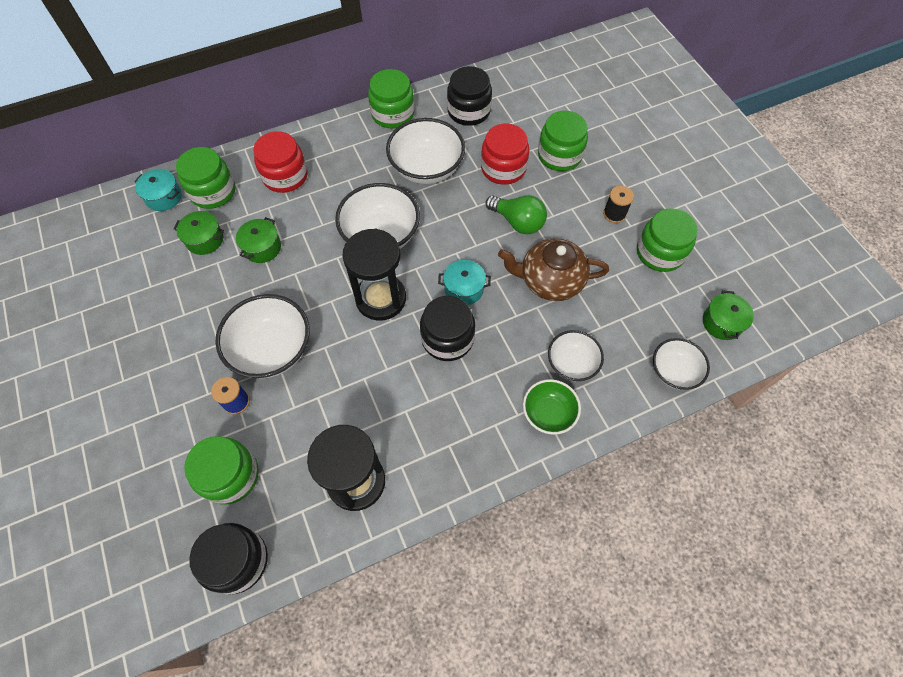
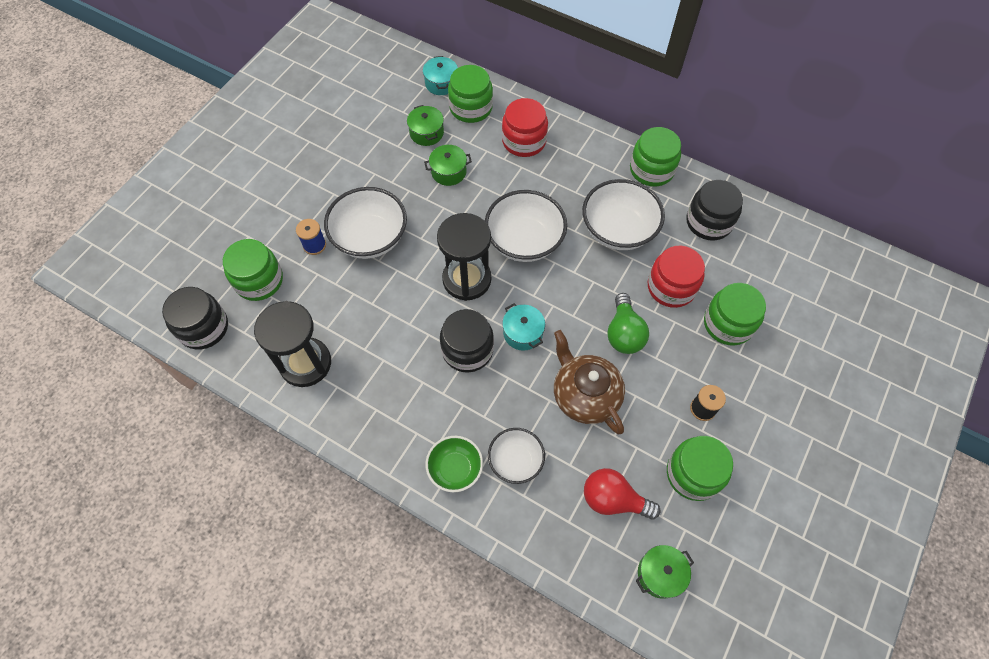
camera: 55 degrees right, 0 degrees up
white bowl [653,338,710,390] -> none
none -> red light bulb [584,468,661,520]

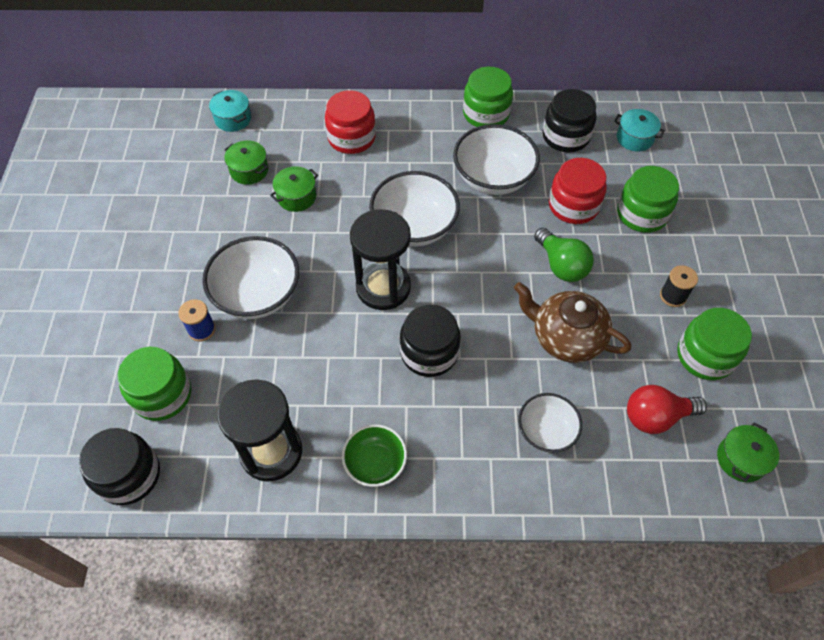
camera: 30 degrees left, 5 degrees down
green bowl [425,436,483,492] -> green bowl moved to [342,424,407,487]
green jar [448,65,493,123] -> none
turquoise pot [502,303,545,351] -> turquoise pot moved to [614,109,665,151]

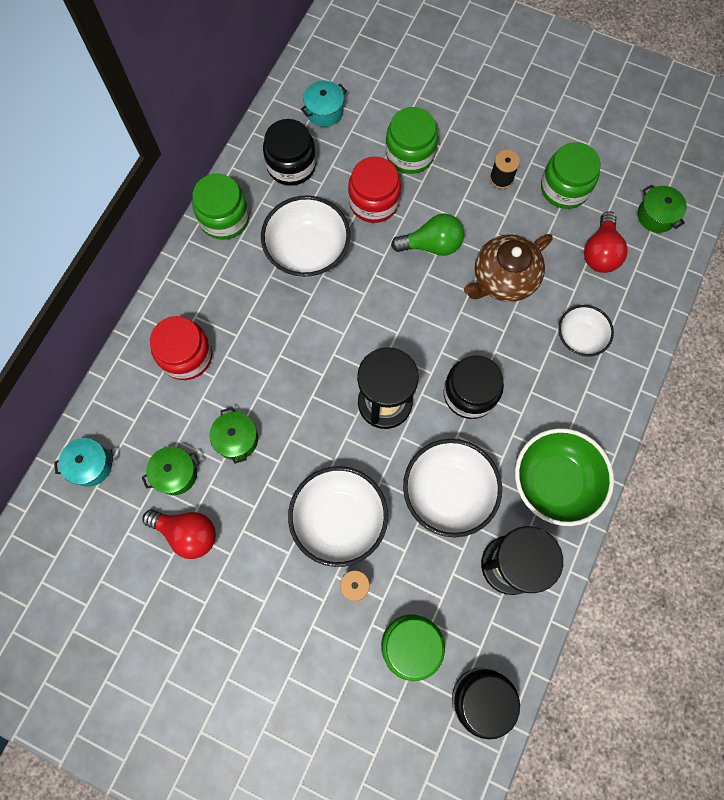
camera: 65 degrees left, 15 degrees up
green bowl [342,424,407,487] -> green bowl [515,428,614,526], size x1.65
white bowl [369,171,460,247] -> white bowl moved to [403,439,502,537]
none -> red light bulb [143,509,216,559]

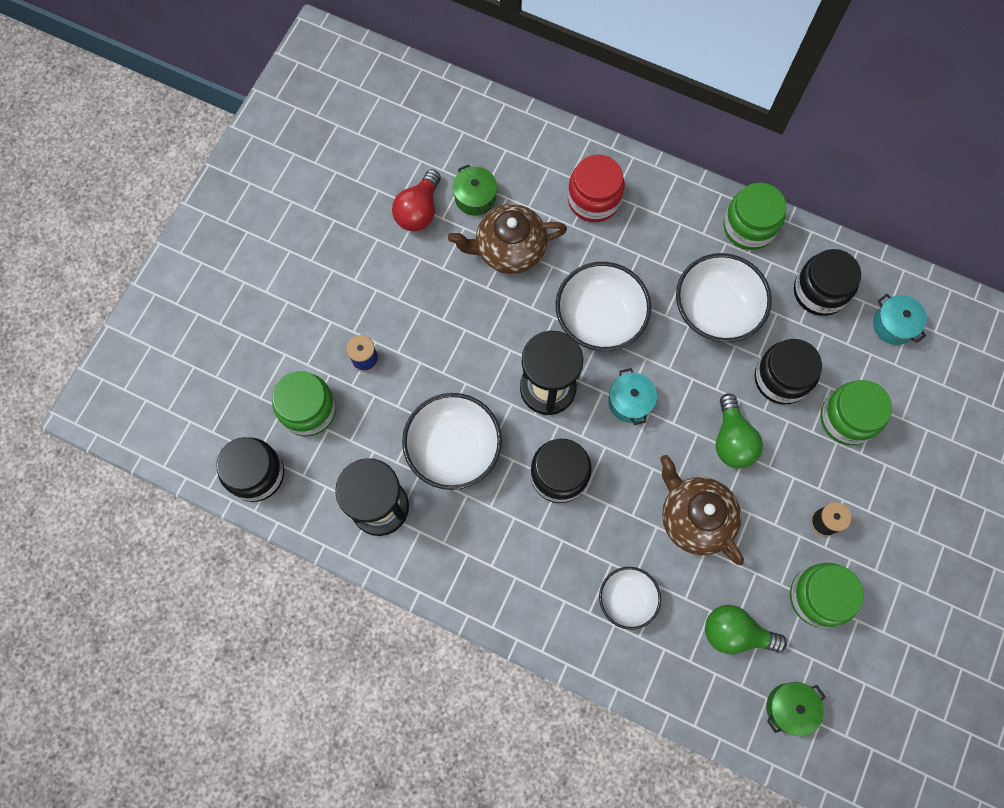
camera: 90 degrees right, 0 degrees up
turquoise pot [54,438,113,487] -> turquoise pot moved to [608,368,657,425]
green pot [209,407,258,464] -> brown teapot [448,204,567,274]
white bowl [288,466,388,567] -> white bowl moved to [555,262,651,351]
red jar [348,157,401,223] -> black jar [755,339,822,404]
green bowl [515,428,614,526] -> none
red light bulb [584,211,628,273] -> green light bulb [705,605,787,654]

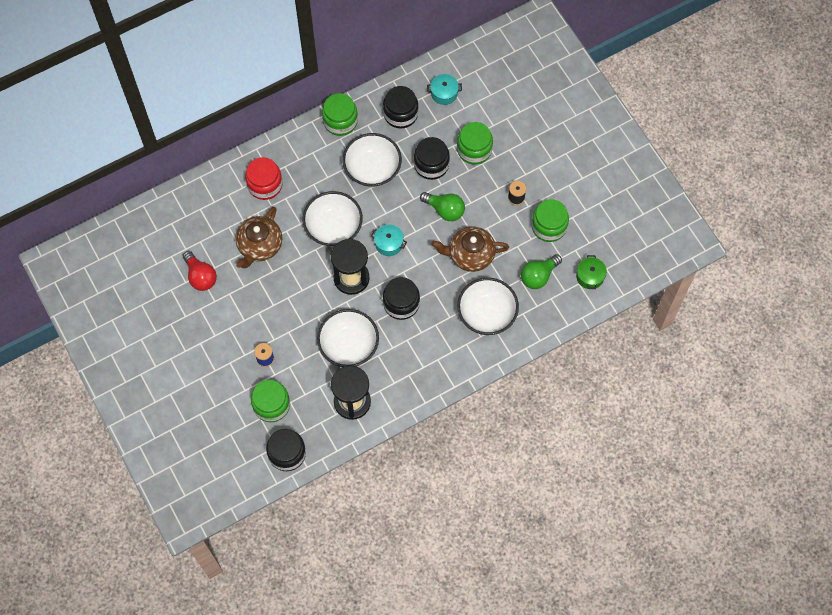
camera: 55 degrees left, 5 degrees down
green pot [453,164,497,216] -> none
white bowl [599,567,661,630] -> white bowl [457,278,519,335], size x1.65

